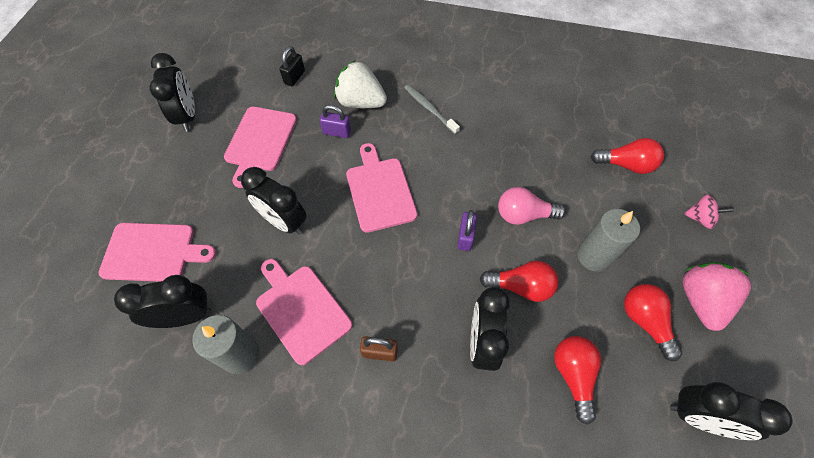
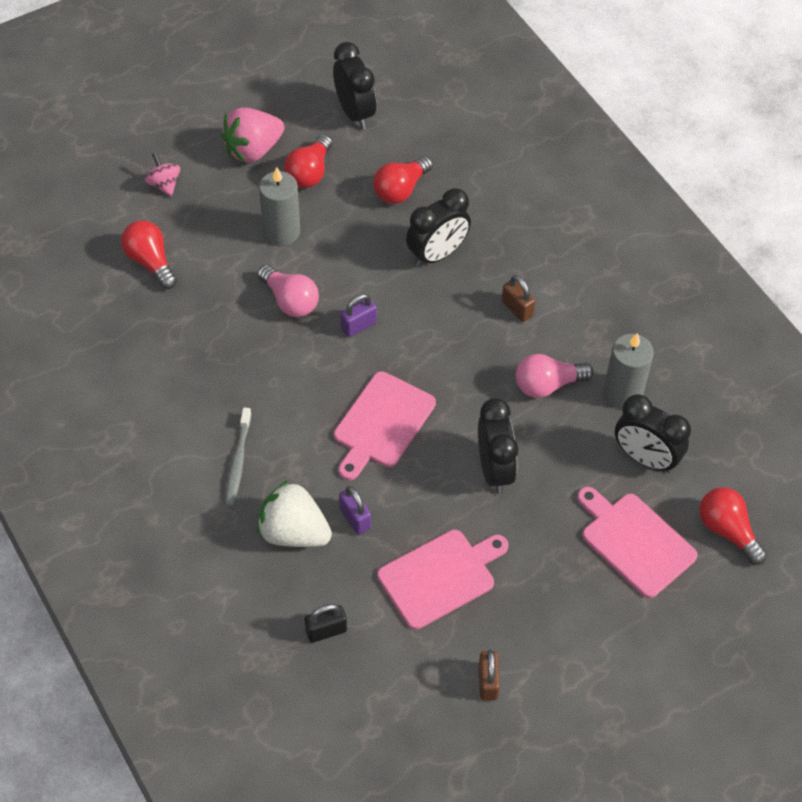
camera: 135 degrees left, 5 degrees down
black clock [150,53,195,132] -> brown padlock [478,650,500,700]
pink cutting board [256,259,352,365] -> pink light bulb [516,354,593,398]
white strawberry [334,60,387,108] -> white strawberry turned 135 degrees clockwise [257,480,332,547]
red light bulb [480,261,559,302] -> red light bulb moved to [699,487,767,565]

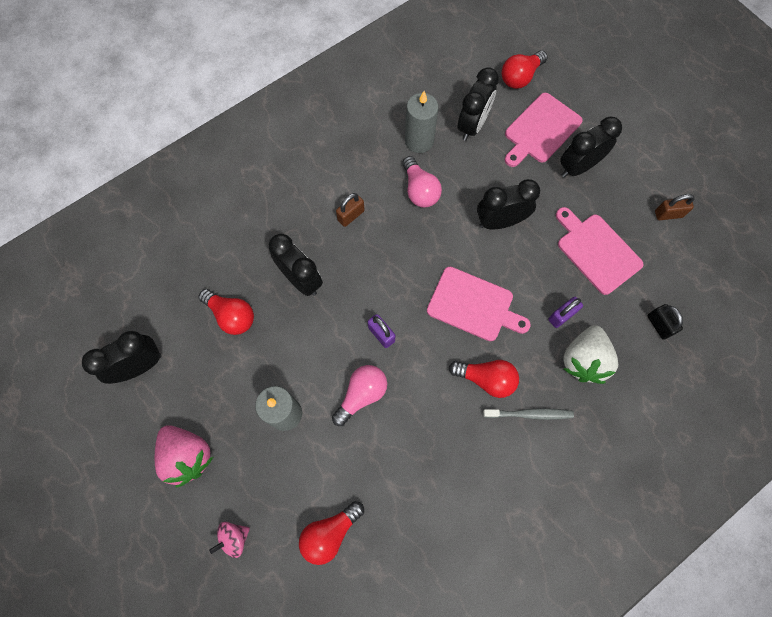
camera: 95 degrees left, 15 degrees up
red light bulb [284,134,332,188] -> red light bulb moved to [449,360,519,398]
none -> black clock [560,116,622,178]

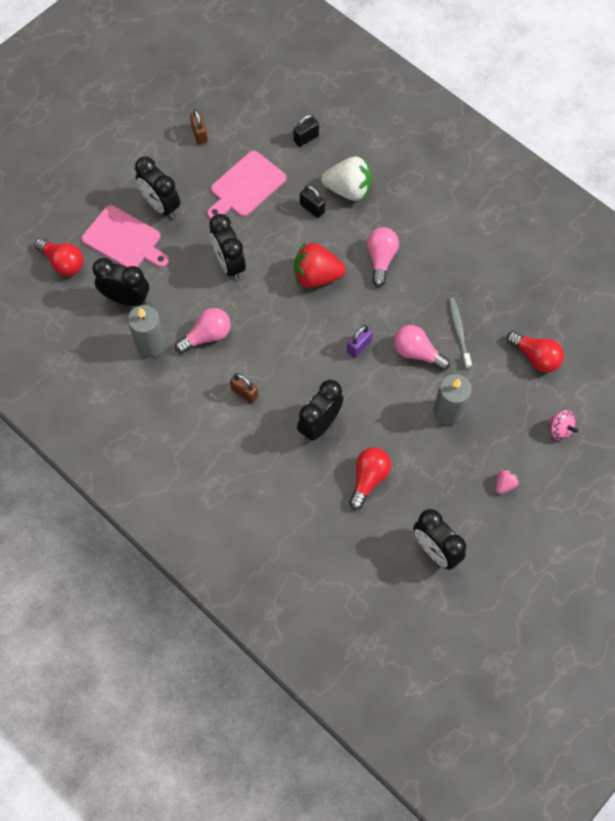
camera: 100 degrees left, 5 degrees down
pink strawberry [155,425,213,487] -> pink strawberry [496,469,519,494], size x0.47
pink cutting board [427,267,531,341] -> red strawberry [294,243,346,288]
red light bulb [449,360,519,398] -> pink light bulb [367,227,399,287]
grey toothbrush [483,408,574,420] -> grey toothbrush moved to [448,297,472,369]
purple padlock [548,297,583,328] -> black padlock [300,185,325,218]

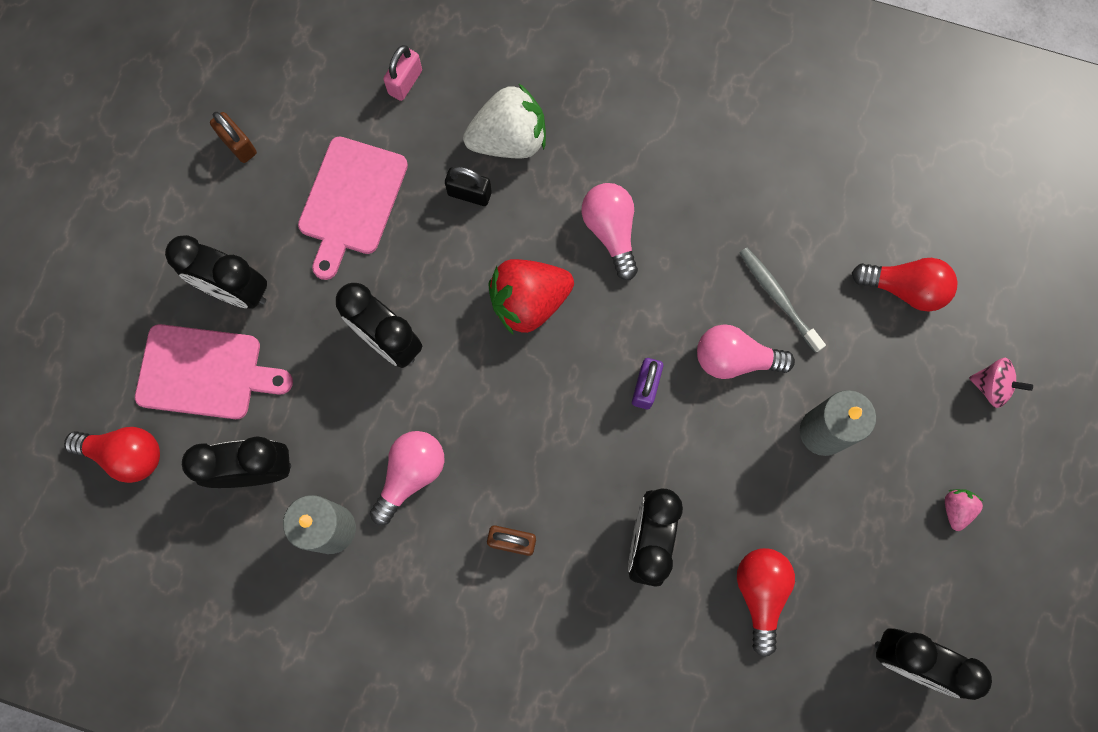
camera: 25 degrees left, 10 degrees up
black padlock [293,114,319,147] -> pink padlock [383,45,422,101]

